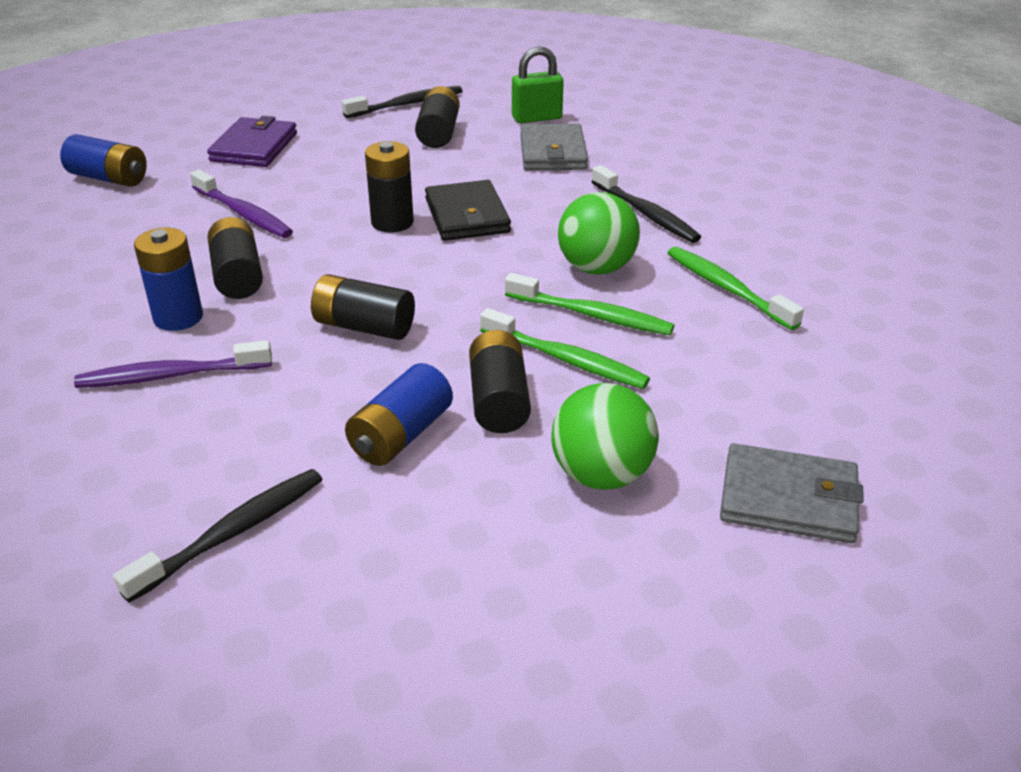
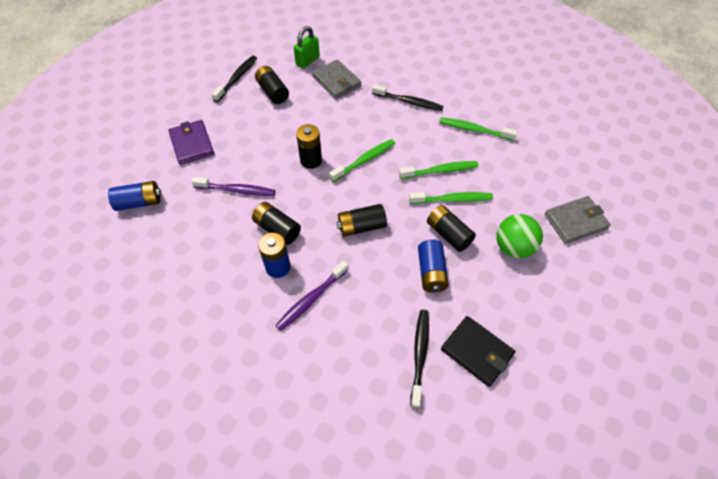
camera: 35 degrees left, 20 degrees up
black wallet [425,180,511,241] -> black wallet moved to [441,316,515,387]
green ball [558,192,640,275] -> none
none -> green toothbrush [329,139,395,182]

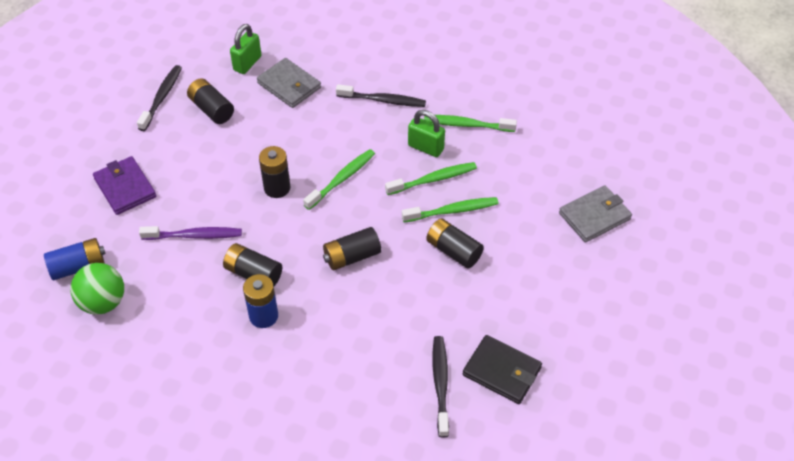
camera: 10 degrees left, 5 degrees down
purple toothbrush [275,260,349,331] -> none
blue battery [418,240,449,293] -> none
green ball [496,214,543,258] -> green ball moved to [70,263,124,315]
none -> green padlock [408,110,445,157]

